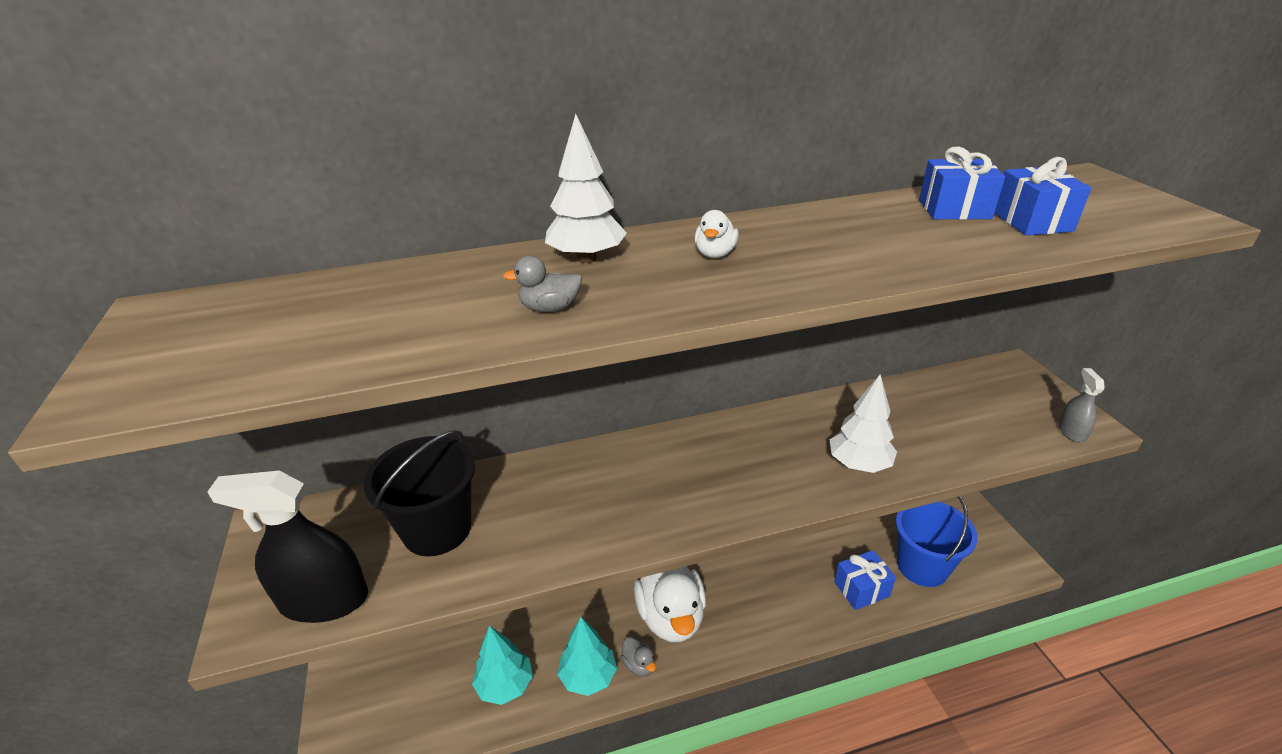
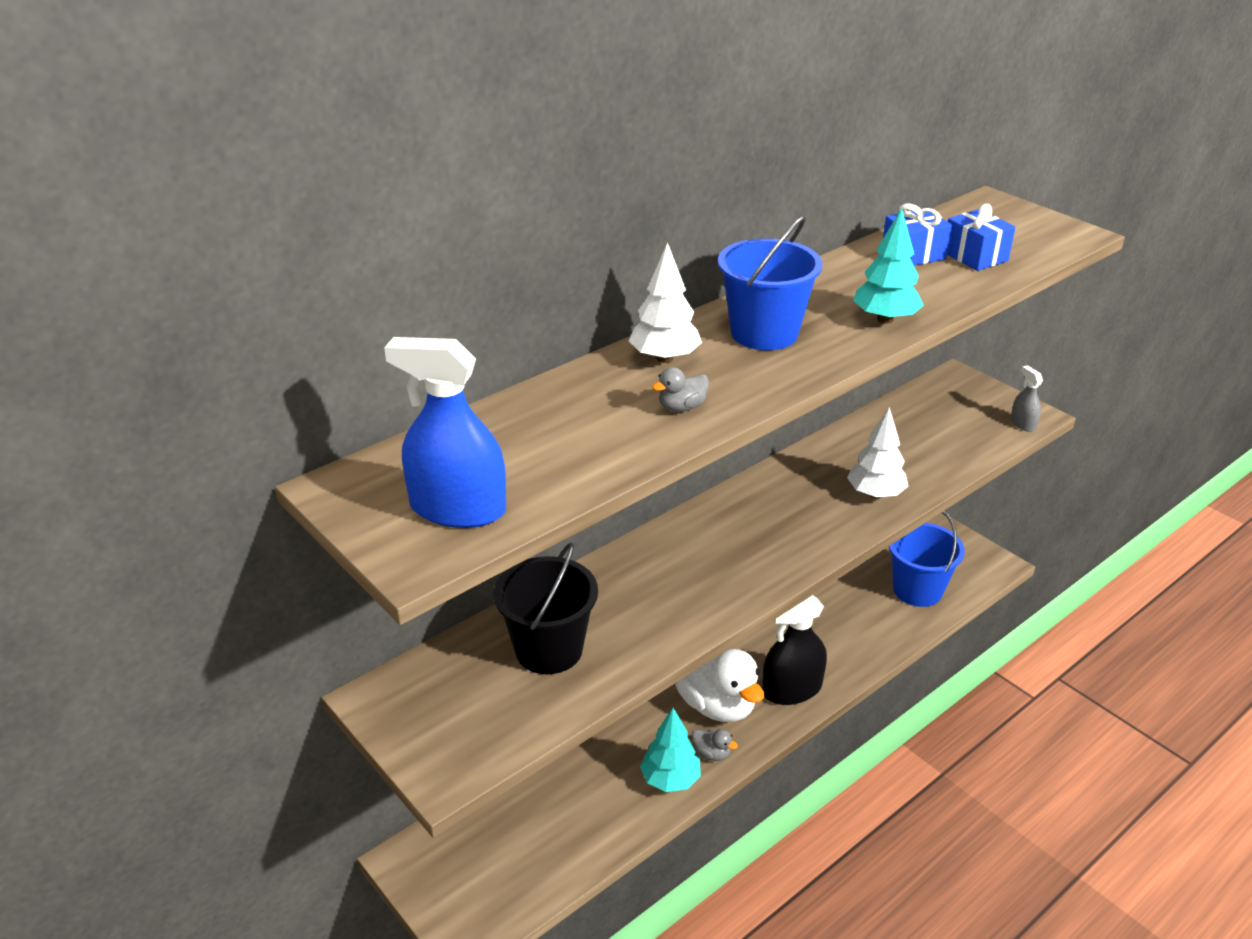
camera: 25 degrees left, 0 degrees up
black spray bottle [207,470,368,623] -> black spray bottle moved to [762,595,827,705]
turquoise tree [472,625,533,705] -> turquoise tree moved to [853,208,924,324]
white duck [695,210,739,258] -> blue bucket [718,216,823,350]
blue gift [834,550,896,610] -> none
none -> blue spray bottle [384,337,506,528]

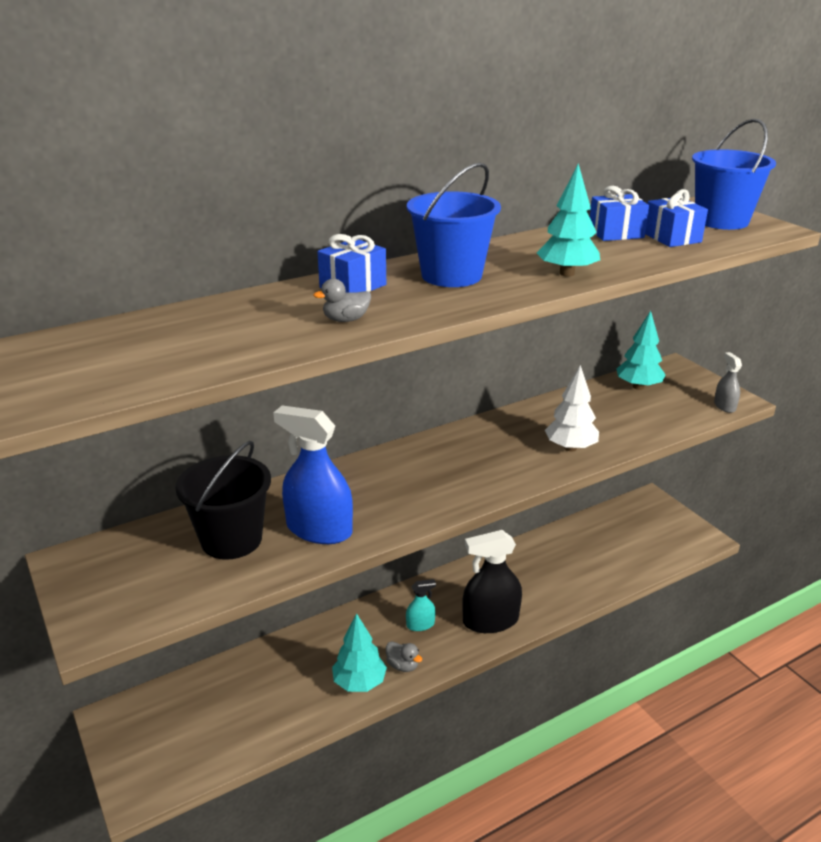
camera: 10 degrees right, 5 degrees down
blue spray bottle [384,337,506,528] -> blue spray bottle moved to [273,405,353,544]
white tree [629,242,702,363] -> blue gift [317,234,386,293]
white duck [675,649,764,722] -> turquoise spray bottle [406,579,436,631]
blue bucket [889,511,965,607] -> blue bucket moved to [692,119,776,230]
none -> turquoise tree [617,311,665,390]

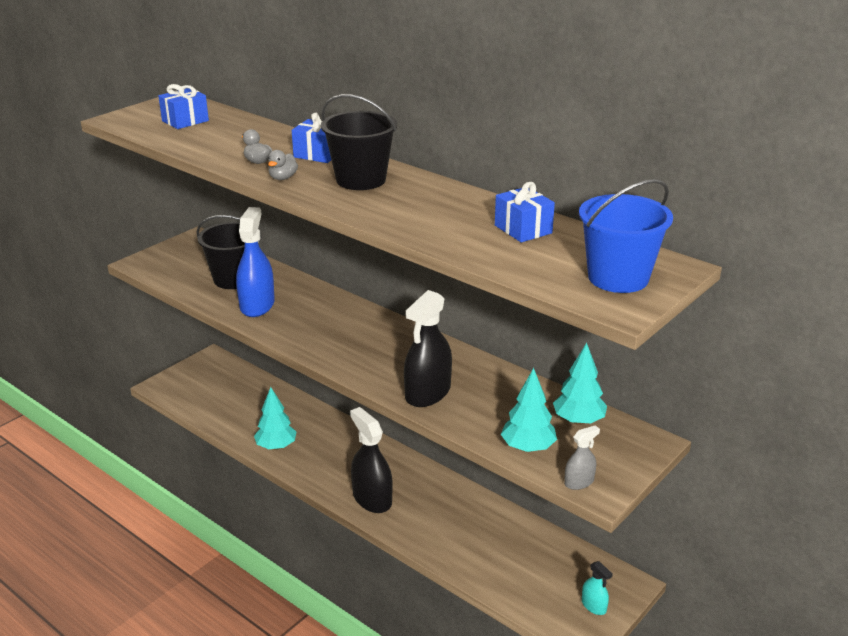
camera: 70 degrees right, 0 degrees up
grey duck [386,641,422,672] -> grey duck moved to [268,150,298,180]
turquoise spray bottle [406,579,436,631] -> turquoise spray bottle moved to [582,561,613,615]
blue bucket [407,162,501,287] -> black bucket [321,94,397,190]
turquoise tree [537,164,600,277] -> turquoise tree moved to [501,368,557,452]
white tree [545,365,599,452] -> black spray bottle [404,290,452,407]
blue gift [645,189,708,247] -> blue gift moved to [158,84,209,129]

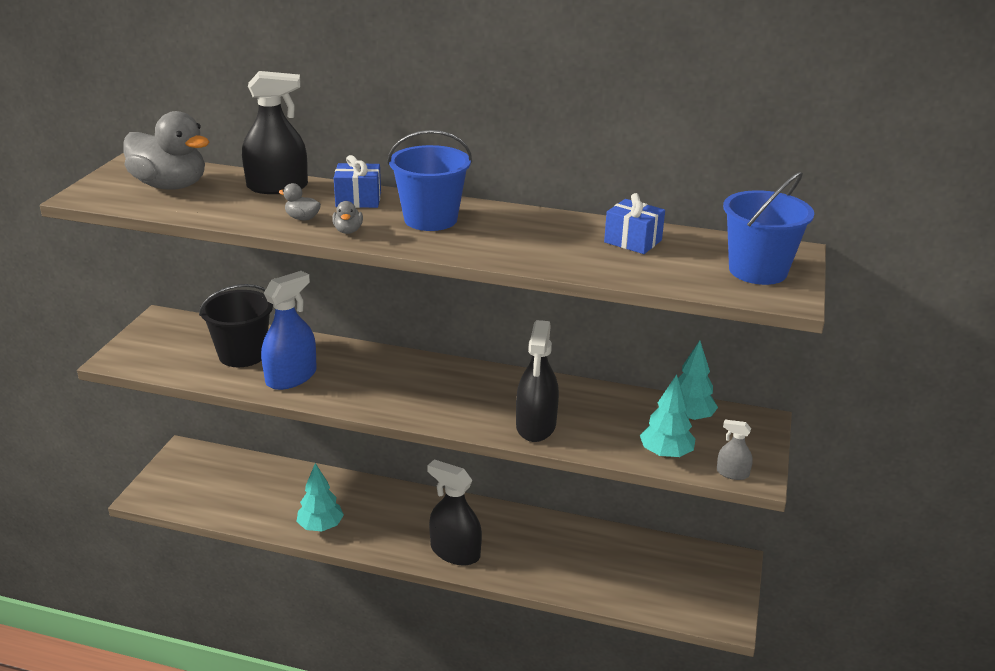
camera: 25 degrees left, 0 degrees up
blue gift [158,84,209,129] -> grey duck [124,111,209,190]
blue spray bottle [236,207,275,317] -> blue spray bottle turned 60 degrees clockwise [261,271,317,390]
black bucket [321,94,397,190] -> blue bucket [387,130,472,231]
grey spray bottle [564,425,600,490] -> grey spray bottle turned 105 degrees counterclockwise [717,420,753,480]
turquoise spray bottle [582,561,613,615] -> none
none -> black spray bottle [242,71,308,194]

